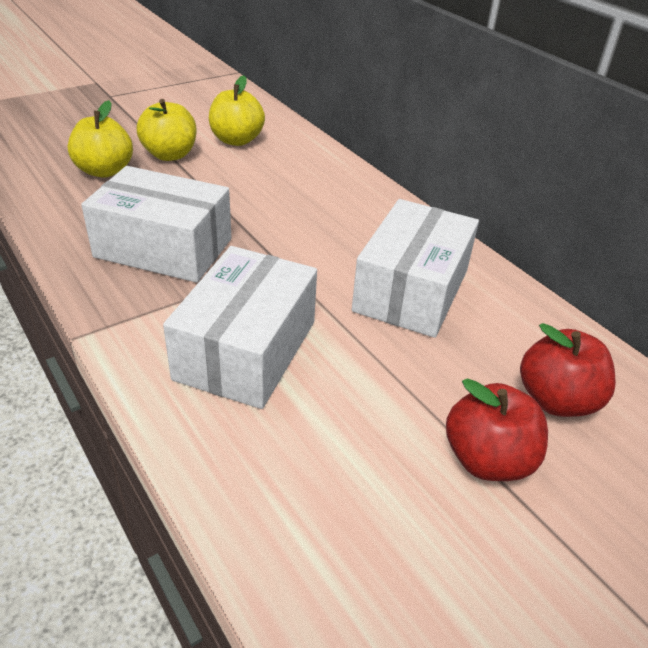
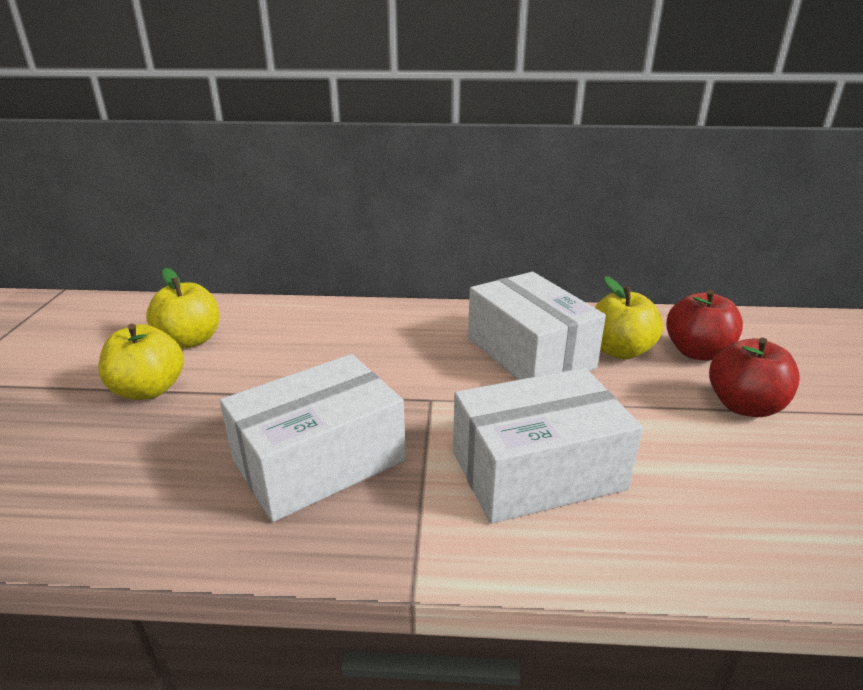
camera: 50 degrees left, 10 degrees down
yellow apple [68,100,133,178] -> yellow apple moved to [595,276,663,359]
white box [163,246,317,409] -> white box turned 75 degrees counterclockwise [453,368,643,524]

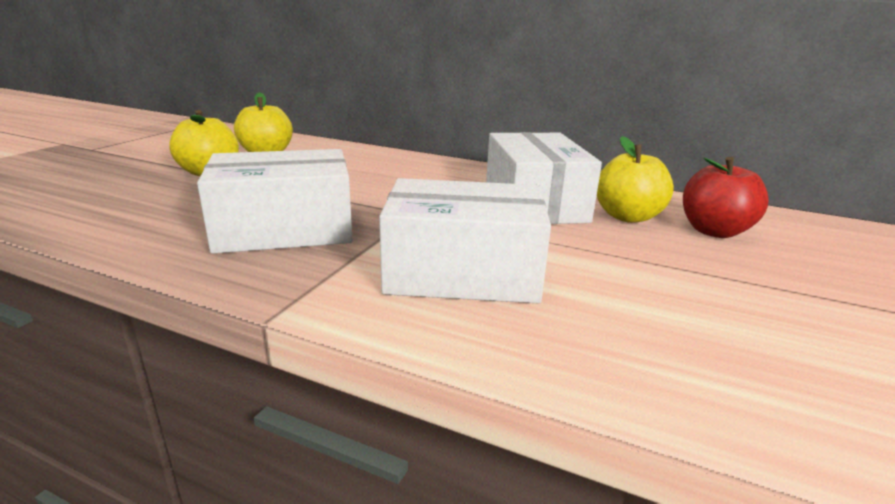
camera: 20 degrees right, 5 degrees down
red apple [709,338,799,417] -> none

